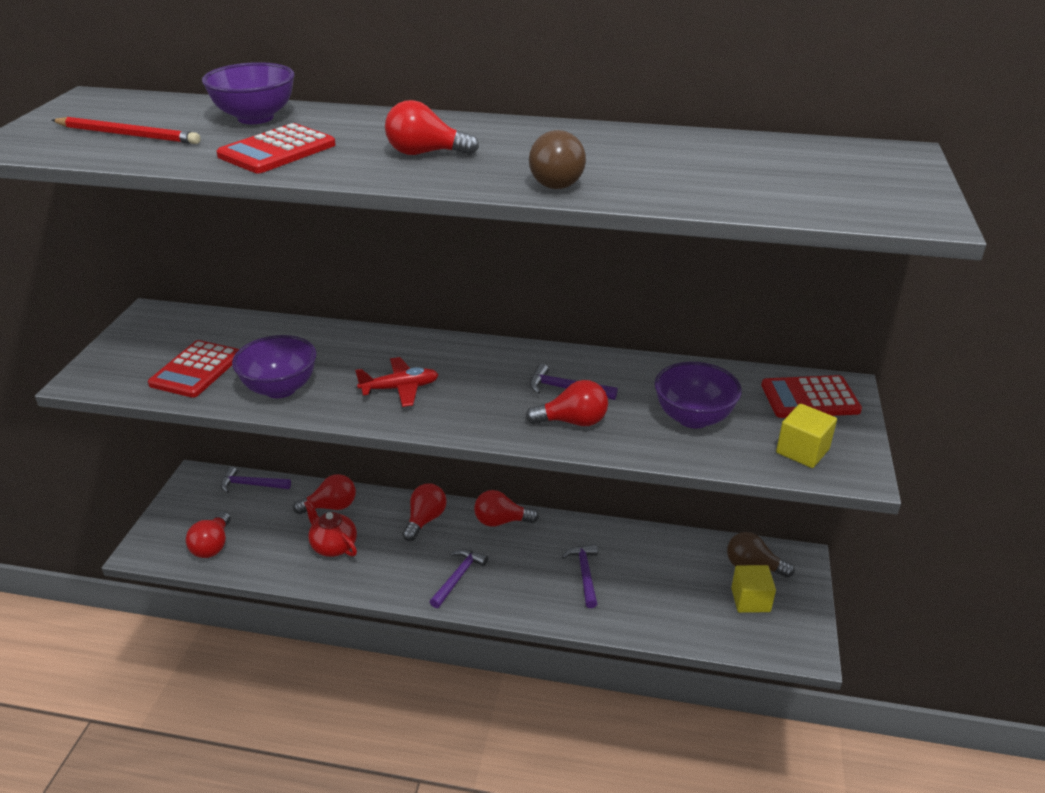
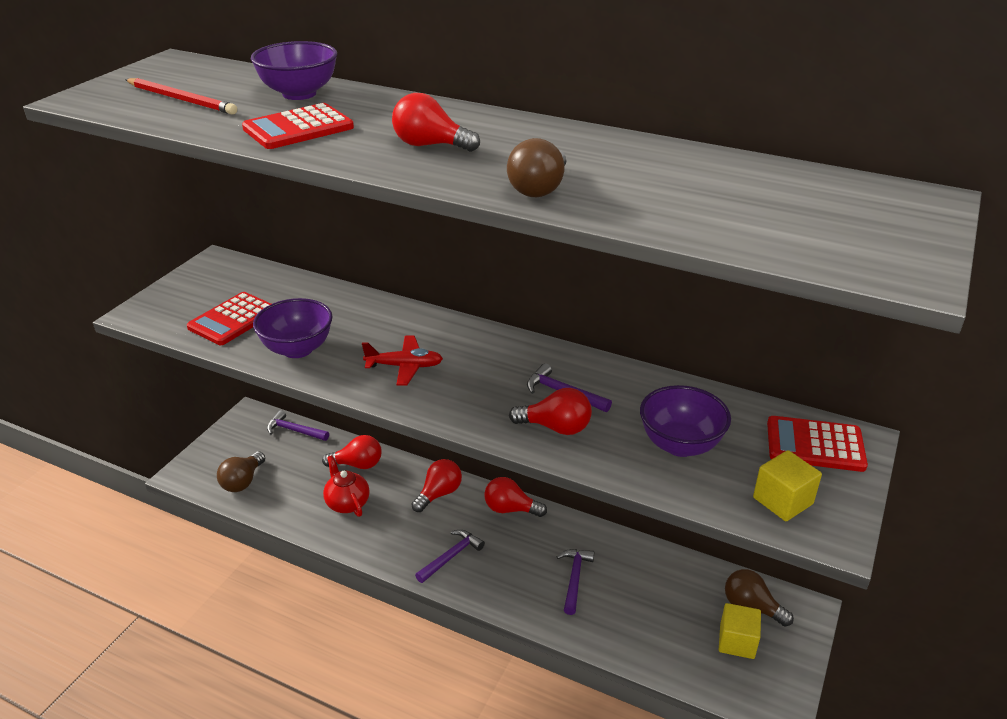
camera: 15 degrees right, 0 degrees up
red light bulb [186,511,231,558] -> brown light bulb [217,451,265,492]

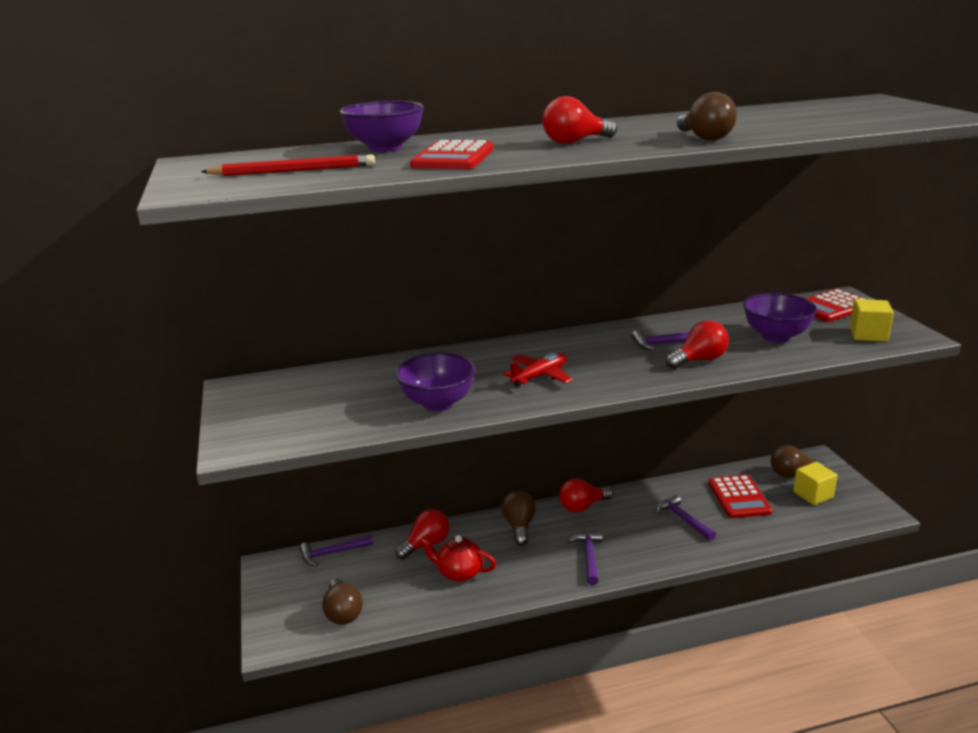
camera: 40 degrees left, 10 degrees down
red calculator [187,292,271,345] -> red calculator moved to [708,475,772,518]
red light bulb [411,459,462,512] -> brown light bulb [501,491,536,546]

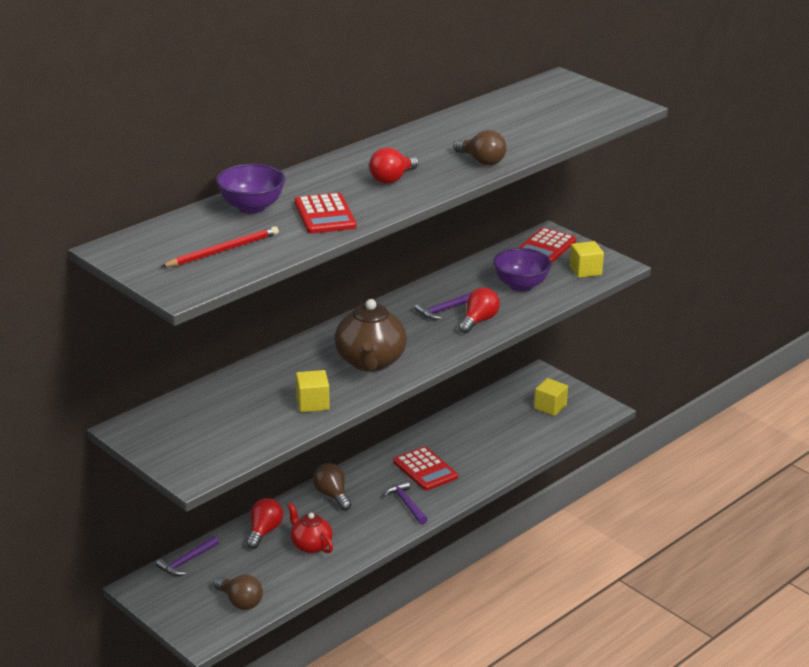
camera: 30 degrees left, 5 degrees up
purple bowl [396,353,476,411] -> yellow cube [296,370,329,412]
red teapot [420,535,496,582] -> red teapot turned 60 degrees clockwise [288,503,333,554]
red plane [503,353,573,387] -> brown teapot [335,298,407,372]
red light bulb [559,478,613,512] -> none
purple hammer [657,495,716,541] -> none
red calculator [708,475,772,518] -> red calculator moved to [393,446,458,491]
brown light bulb [771,445,826,478] -> none

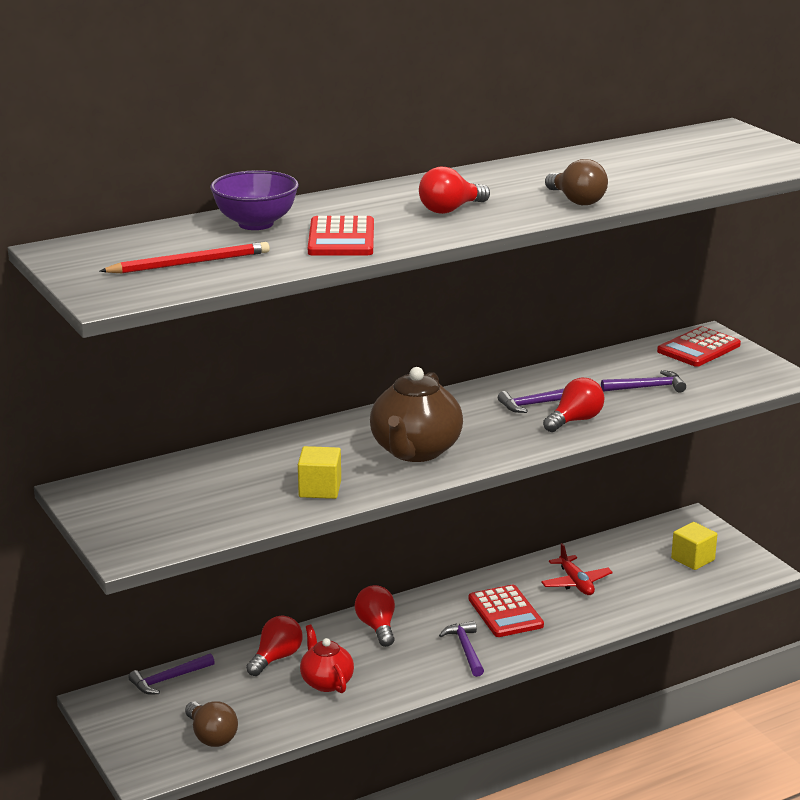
camera: 15 degrees right, 5 degrees down
brown light bulb [313,463,351,511] -> red light bulb [355,585,395,647]
purple bowl [493,248,552,292] -> purple hammer [601,370,686,393]
yellow cube [569,241,604,278] -> none
none -> red plane [541,543,613,595]

